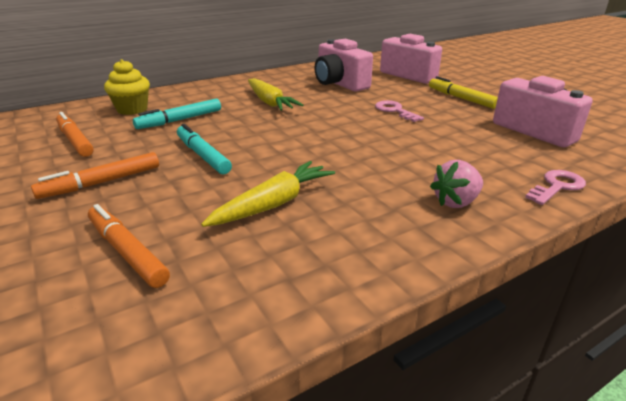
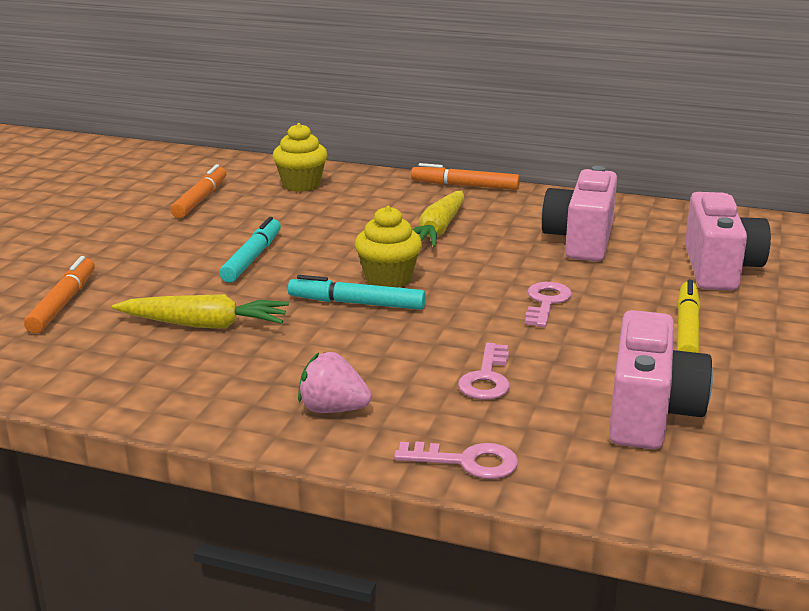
camera: 50 degrees right, 5 degrees down
orange marker [31,152,159,199] -> orange marker moved to [411,163,520,190]
turquoise marker [133,99,221,129] -> turquoise marker moved to [288,275,426,310]
none -> yellow cupcake [355,206,422,287]
none -> pink key [458,343,510,400]

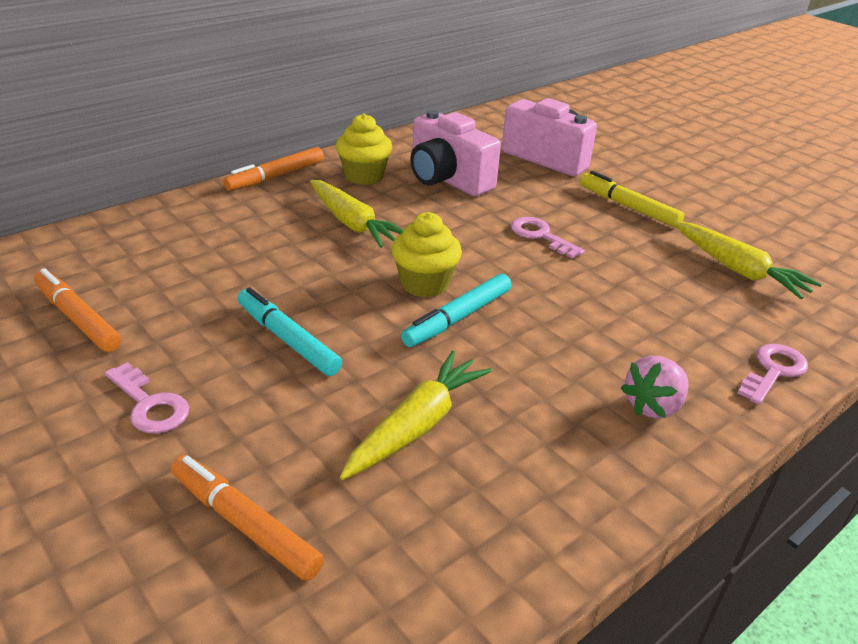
camera: 60 degrees left, 10 degrees up
yellow cupcake [273,123,328,192] -> yellow cupcake moved to [336,113,392,185]
pink key [458,343,510,400] -> pink key moved to [105,362,189,433]
pink camera [609,310,713,449] -> yellow carrot [673,222,822,299]

